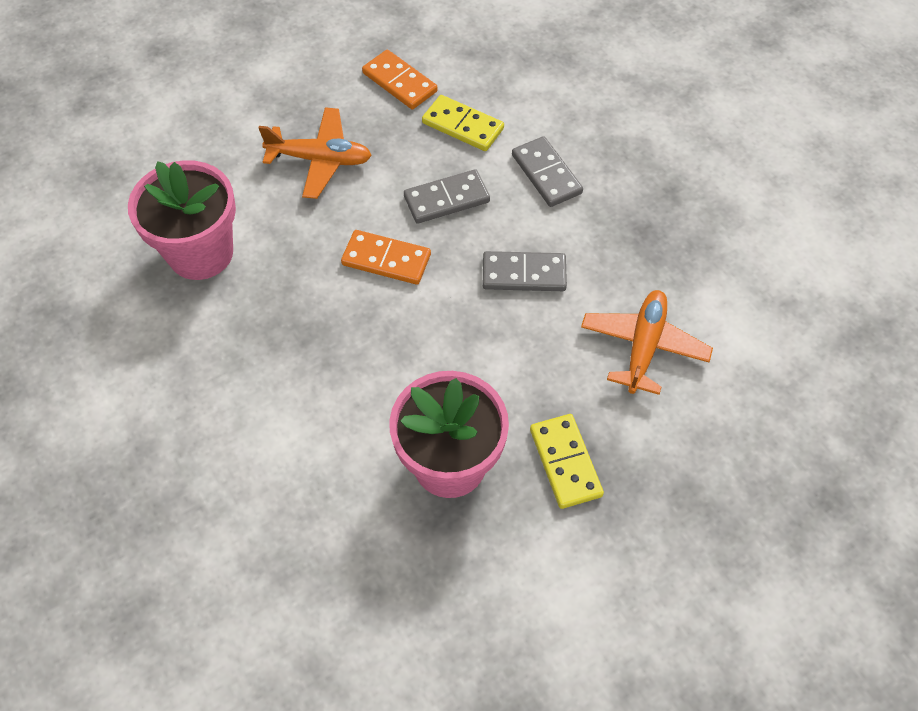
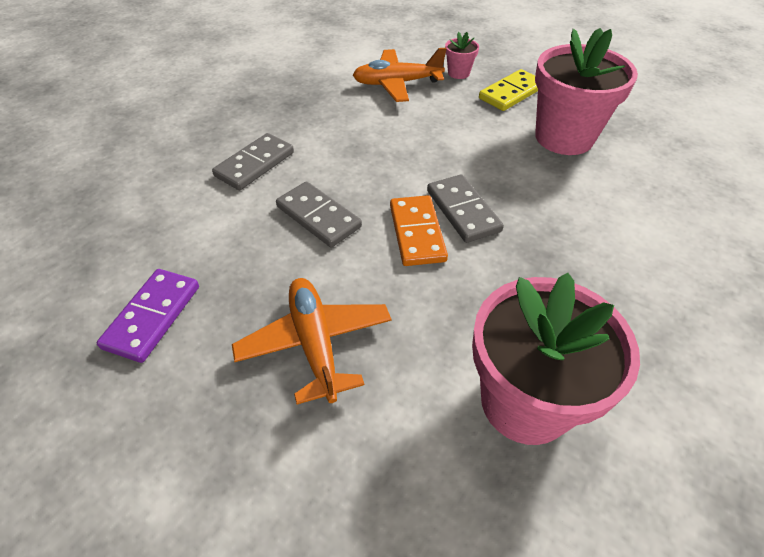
camera: 115 degrees left, 10 degrees down
orange domino [362,50,438,109] -> purple domino [96,269,199,363]
yellow domino [422,95,504,151] -> none
grey domino [482,251,567,291] -> grey domino moved to [427,174,504,243]
none -> pink flower pot [445,32,479,79]

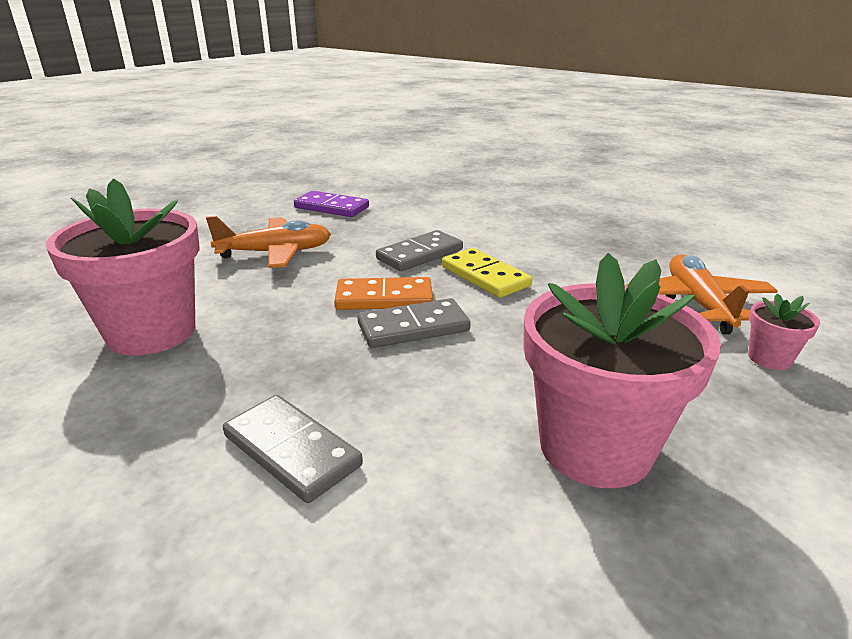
camera: 95 degrees right, 20 degrees down
grey domino [212,133,294,190] -> grey domino moved to [223,395,363,503]
yellow domino [479,69,538,111] -> yellow domino moved to [442,248,532,298]

